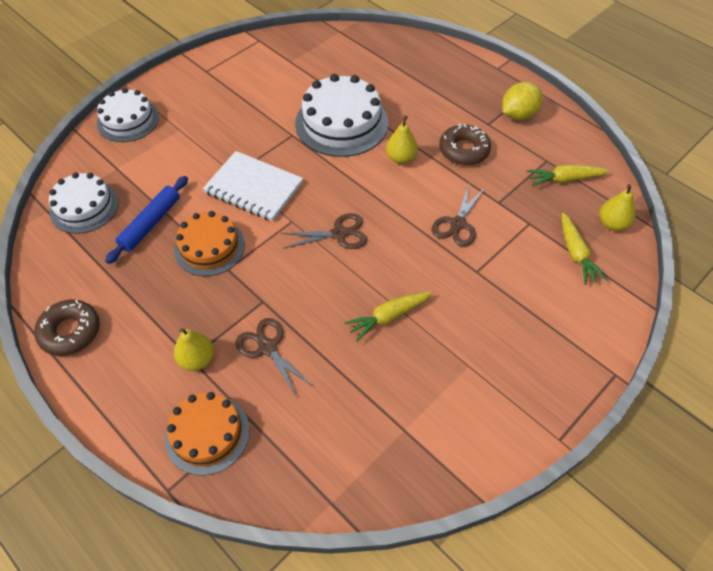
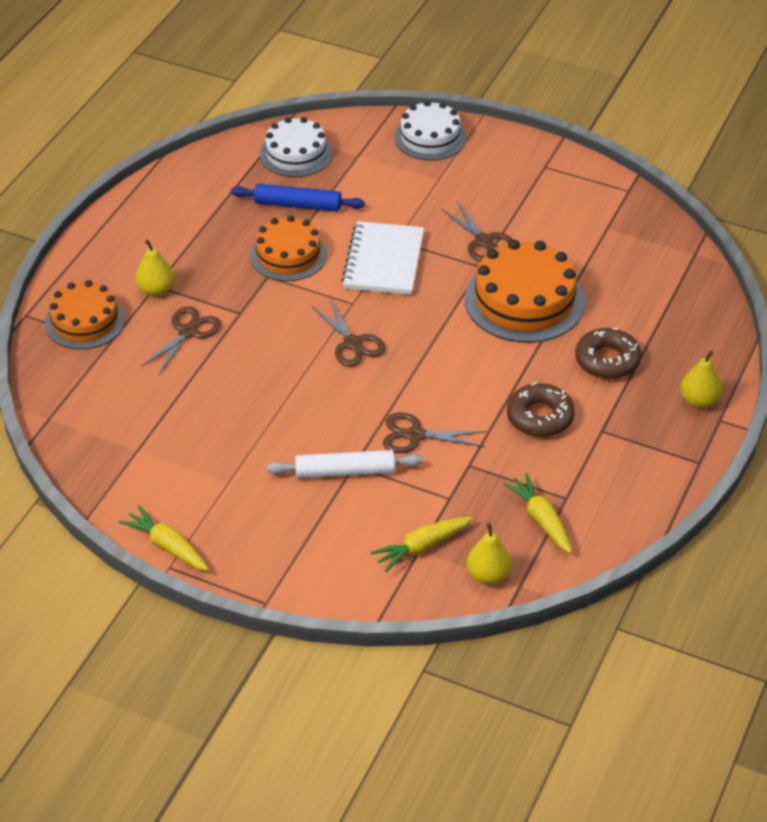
camera: 70 degrees right, 10 degrees down
brown donut [34,299,100,356] -> brown donut moved to [575,328,642,379]
white cake [295,74,388,157] -> orange cake [465,240,585,343]
yellow carrot [344,292,432,341] -> yellow carrot moved to [119,505,209,571]
yellow pear [386,116,418,164] -> yellow pear moved to [681,351,722,408]
yellow lemon [502,82,543,120] -> none
none -> white rolling pin [267,450,423,478]
none -> brown scissors [441,201,513,262]

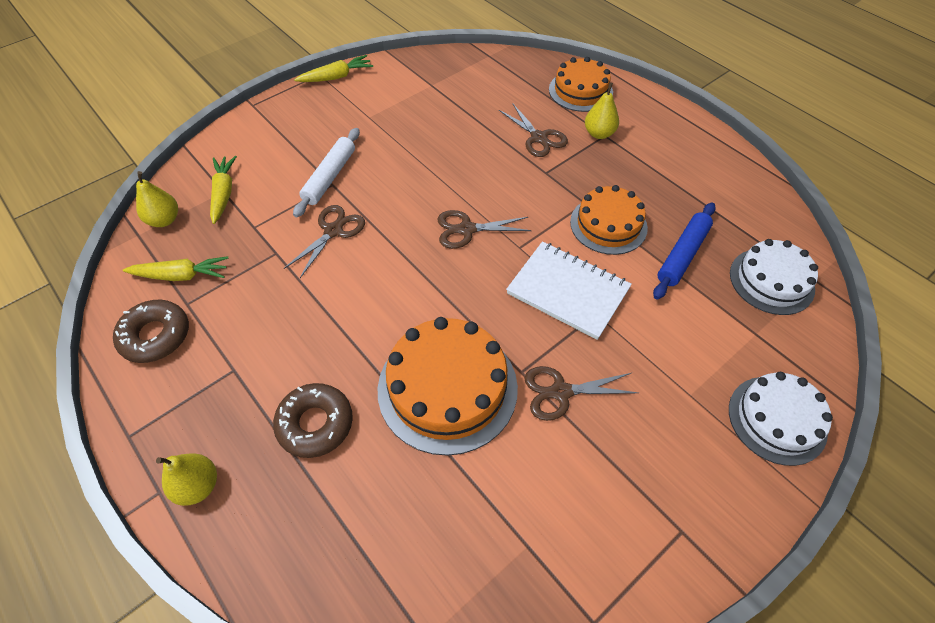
camera: 115 degrees right, 10 degrees up
brown donut [507,382,575,437] -> brown donut moved to [113,300,189,363]

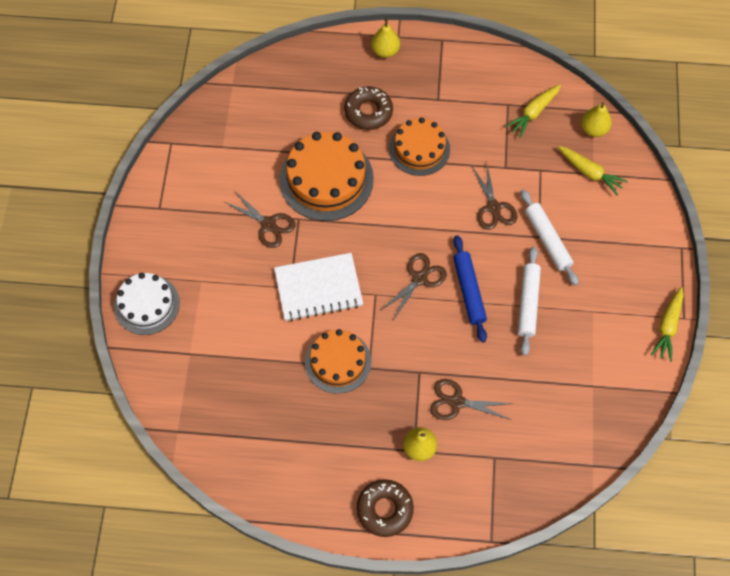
camera: 135 degrees right, 10 degrees up
brown donut [113,300,189,363] -> brown donut moved to [357,479,414,537]
brown scissors [524,366,638,421] -> brown scissors turned 90 degrees clockwise [225,190,296,248]
orange cake [549,57,613,112] -> orange cake moved to [389,118,450,176]
blue rolling pin [653,202,716,300] -> blue rolling pin moved to [453,235,487,343]
white cake [730,239,818,315] -> none
none -> white rolling pin [518,247,541,356]

